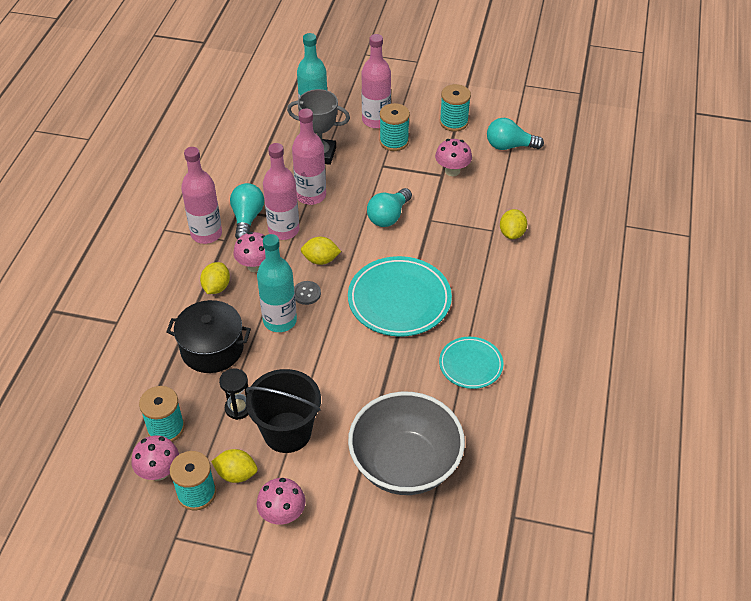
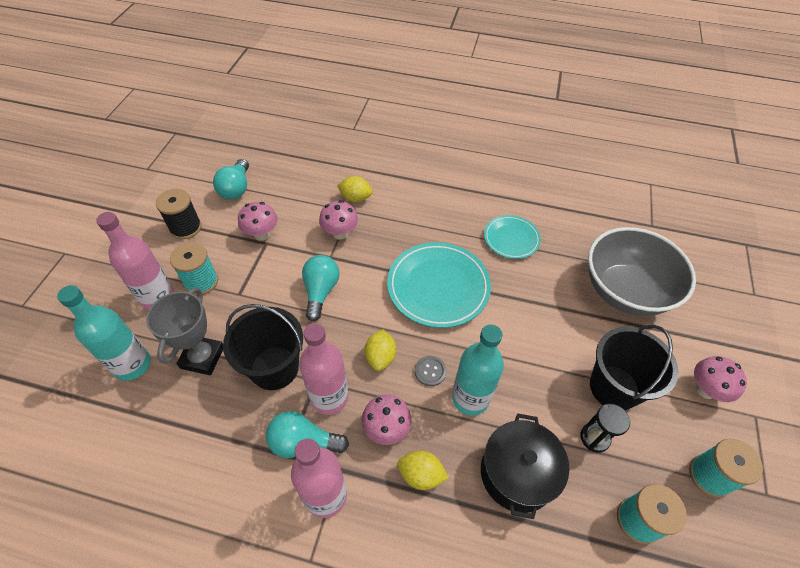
camera: 90 degrees left, 5 degrees up
pink mushroom [131,435,179,481] -> pink mushroom moved to [319,200,358,240]
yellow lemon [211,449,258,483] -> none
pink bottle [292,108,326,205] -> black bucket [223,304,303,390]
turquoise light bulb [367,188,412,227] -> turquoise light bulb turned 120 degrees counterclockwise [302,255,339,321]
turquoise spool [440,84,471,131] -> black spool [156,189,202,240]

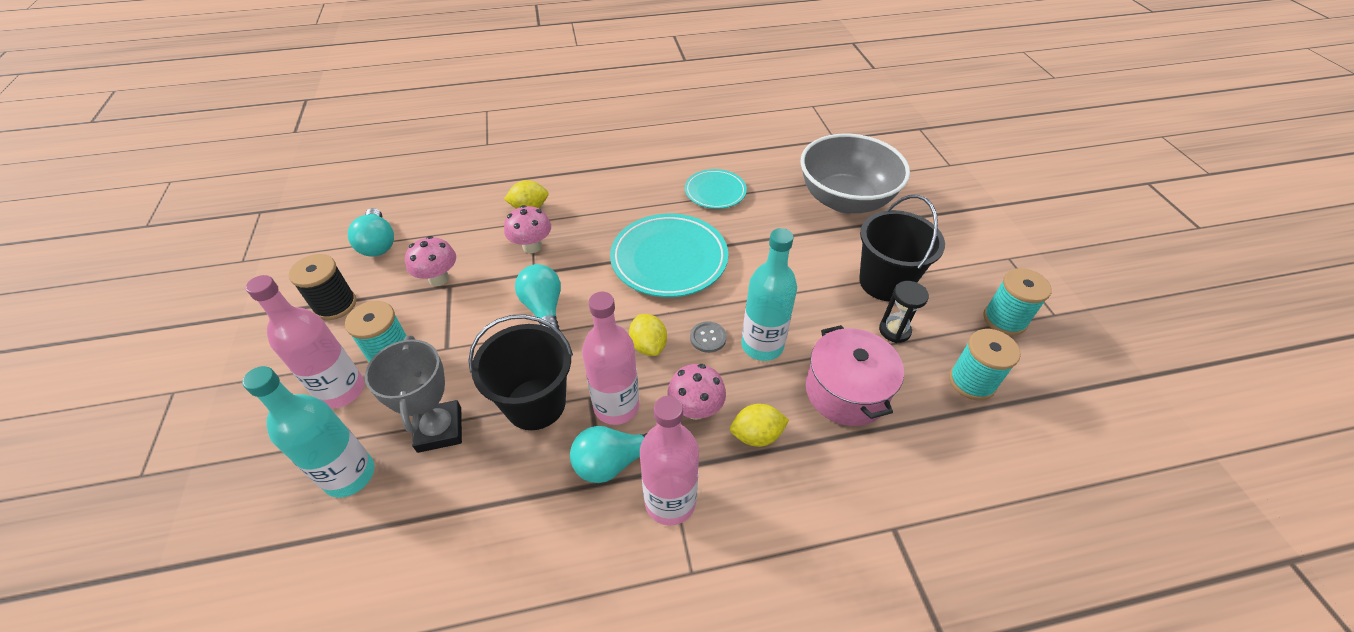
camera: 25 degrees left, 5 degrees down
black pot [481,413,569,519] -> pink pot [806,325,904,426]
pink mushroom [694,356,747,402] -> none

